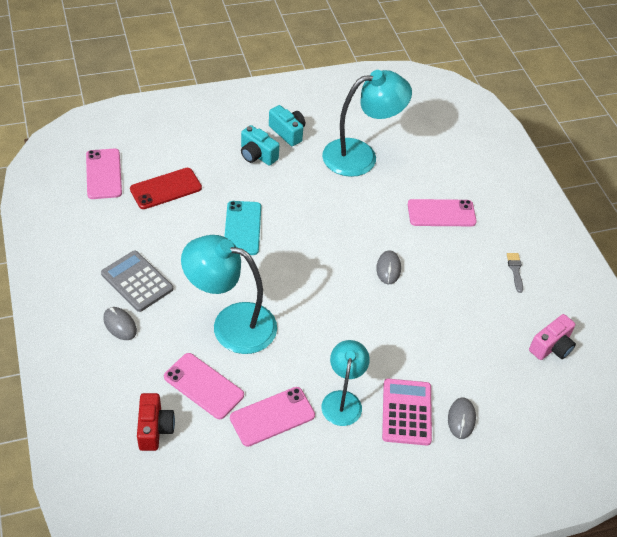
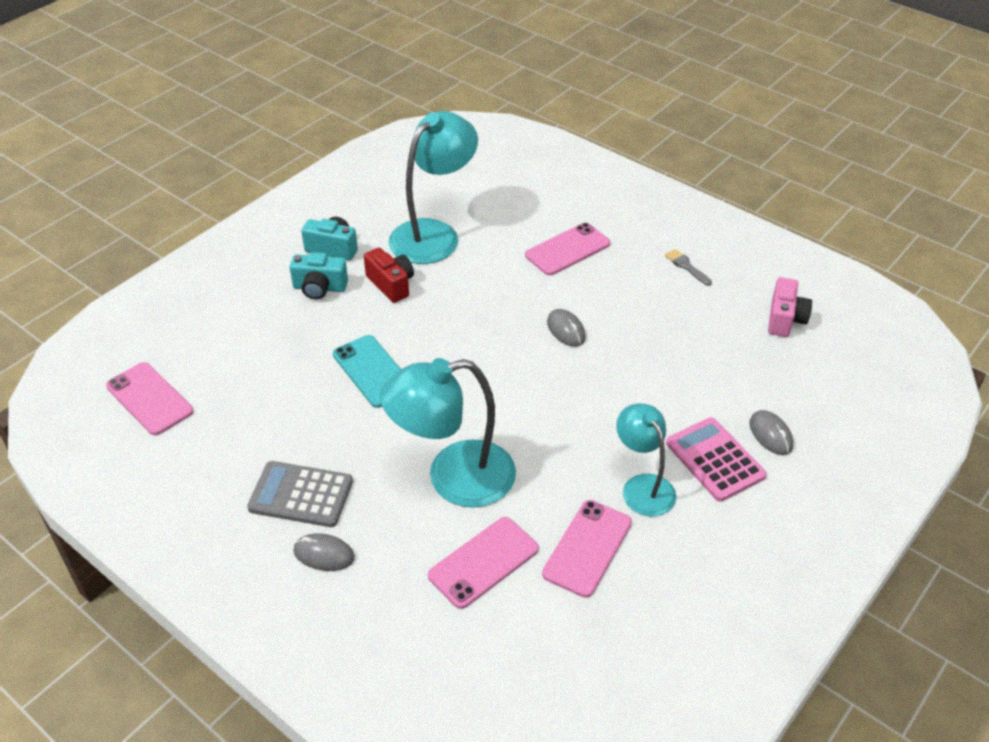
camera: 30 degrees left, 5 degrees down
red phone [130,168,202,209] -> none
red camera [137,393,175,451] -> red camera moved to [364,247,414,303]
pink phone [164,353,244,419] -> pink phone turned 45 degrees counterclockwise [428,517,539,609]

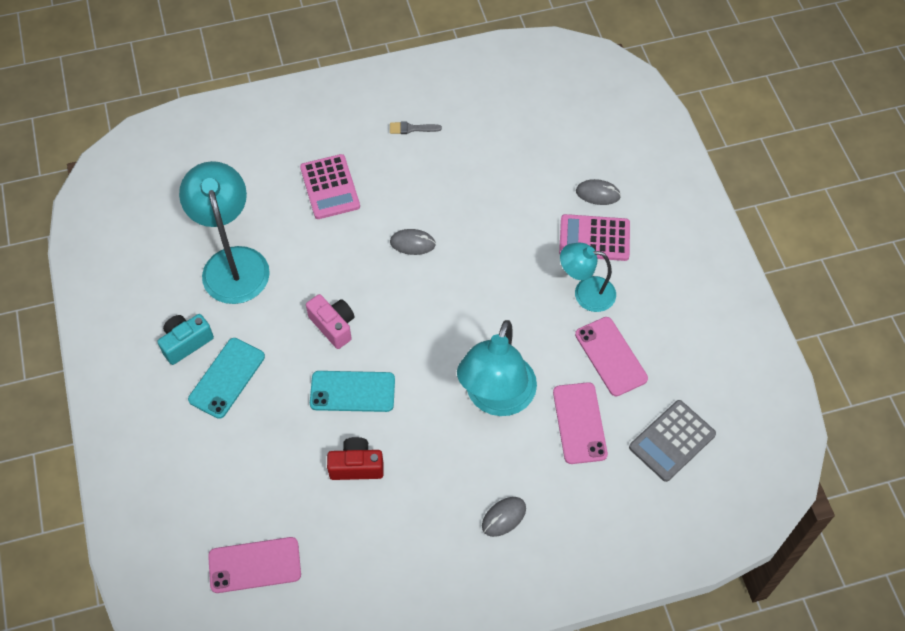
camera: 55 degrees left, 15 degrees up
grey calculator [247,461,353,527] -> grey calculator moved to [629,400,716,482]
turquoise camera [290,252,348,299] -> turquoise phone [188,338,265,419]
red camera [364,247,414,303] -> red camera moved to [327,437,384,480]
pink phone [525,223,610,275] -> pink calculator [300,154,360,219]
pink camera [768,277,812,337] -> pink camera moved to [306,294,354,349]

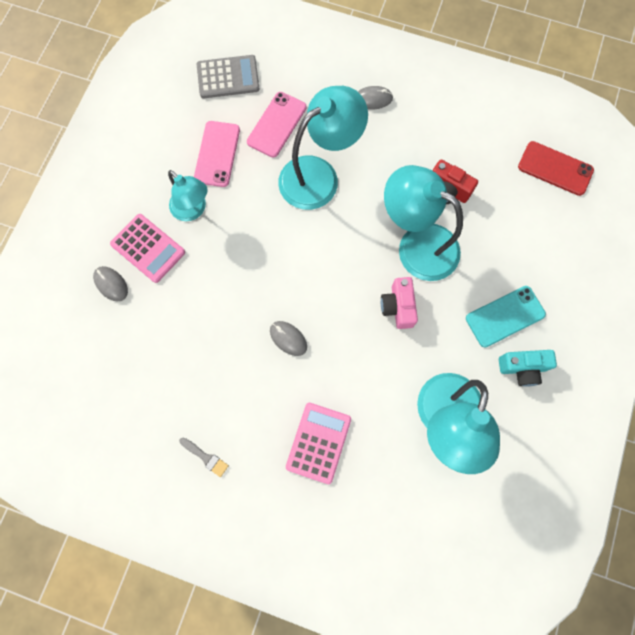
camera: 145 degrees left, 15 degrees up
pink phone [208,537,301,593] -> red phone [518,141,594,196]
turquoise phone [310,371,395,412] -> turquoise lamp [384,165,463,281]

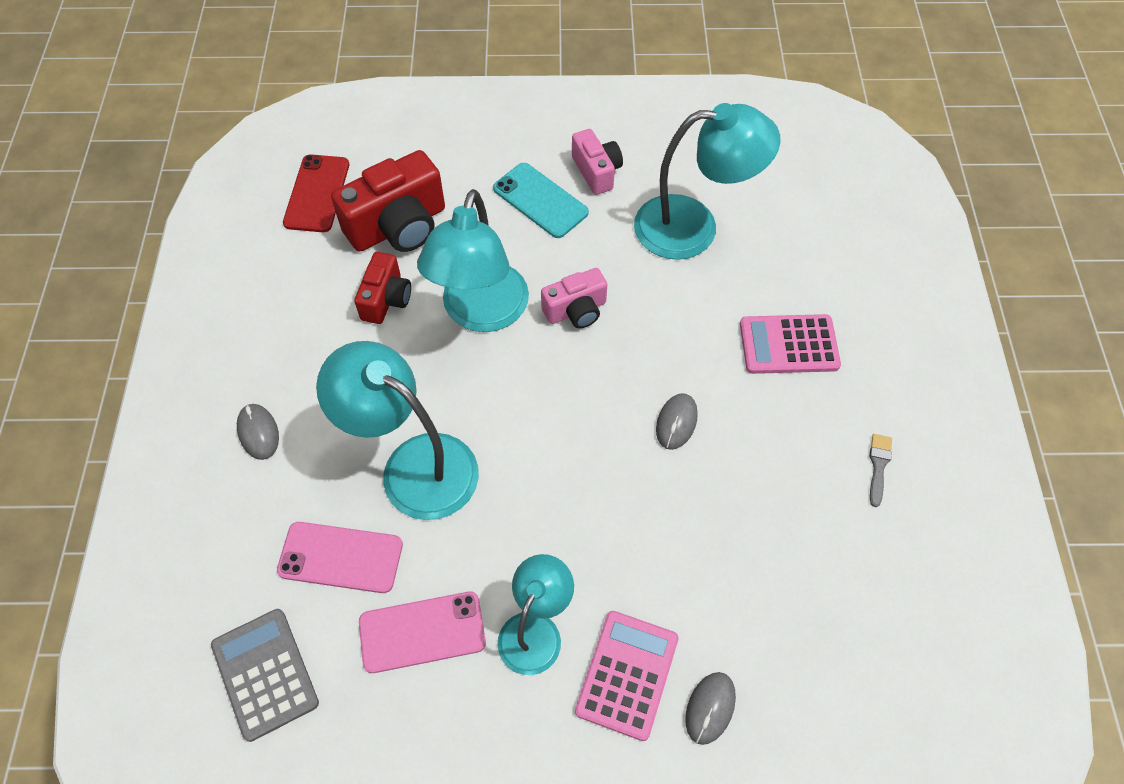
camera: 110 degrees left, 15 degrees down
turquoise camera [499,350,557,387] -> pink camera [572,129,623,195]
none -> red camera [331,150,445,252]

